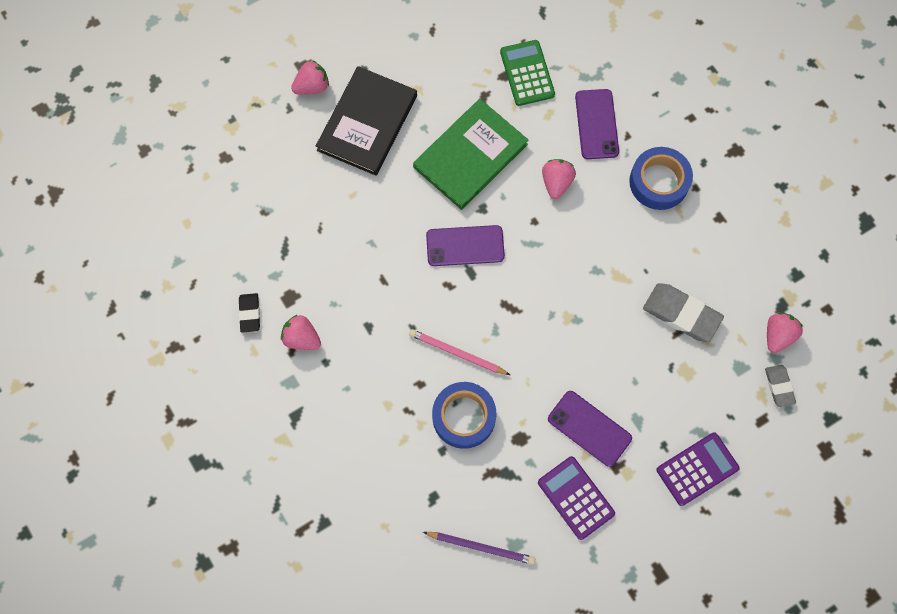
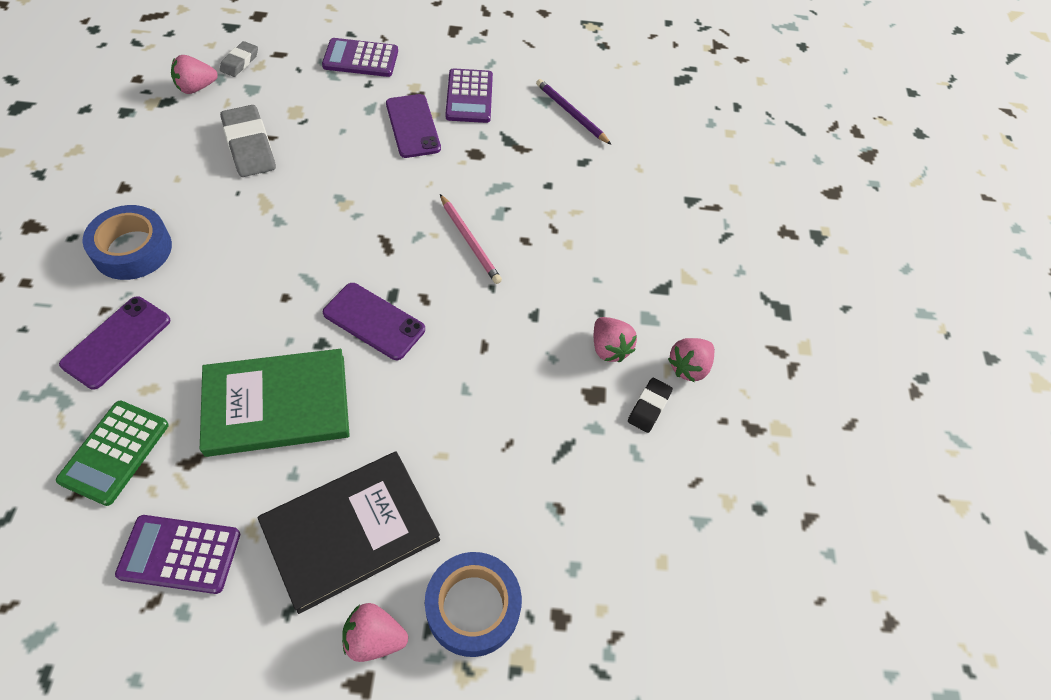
camera: 150 degrees left, 15 degrees down
blue tape [432,382,497,449] -> blue tape moved to [425,552,522,657]
pink strawberry [542,159,576,199] -> pink strawberry moved to [668,338,714,382]
none -> purple calculator [115,515,240,594]

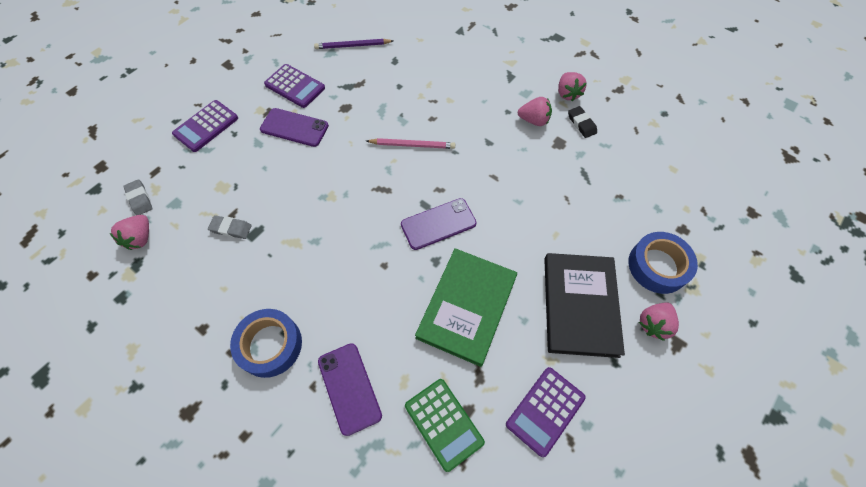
camera: 50 degrees left, 5 degrees up
grey eraser [220,105,276,177] -> grey eraser [208,215,252,239], size x0.57

